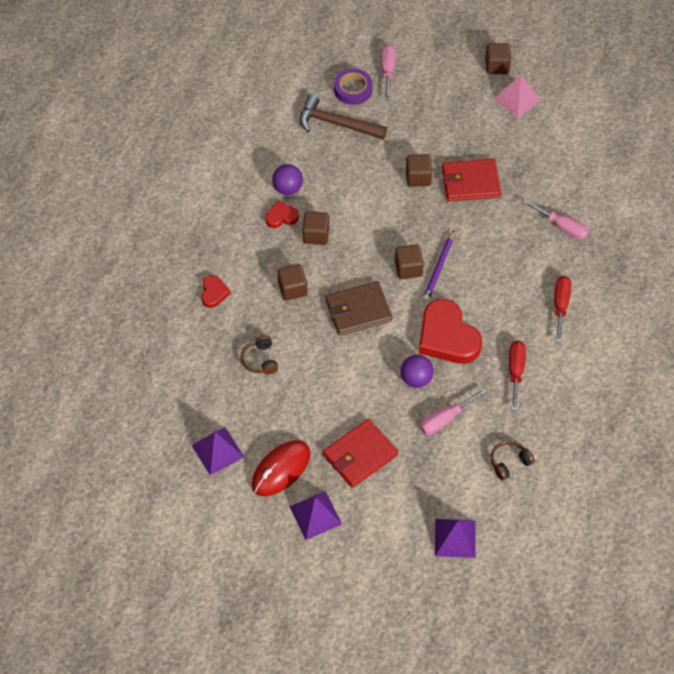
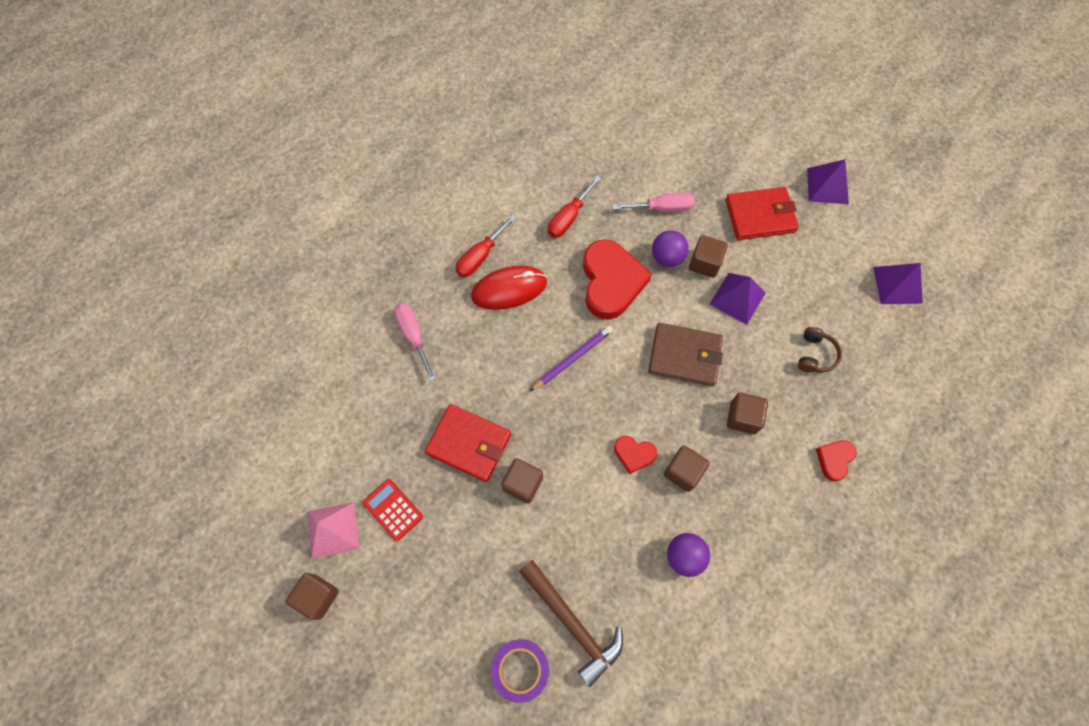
camera: 150 degrees left, 10 degrees up
red mouse [252,440,310,496] -> red mouse moved to [471,266,547,310]
red heart [265,201,299,228] -> red heart moved to [614,436,657,474]
pink screwdriver [381,44,396,101] -> none
brown cube [395,244,424,279] -> brown cube moved to [689,235,728,278]
purple pyramid [435,519,476,558] -> purple pyramid moved to [710,273,766,325]
brown headphones [491,440,535,481] -> none
none -> red calculator [363,479,423,541]

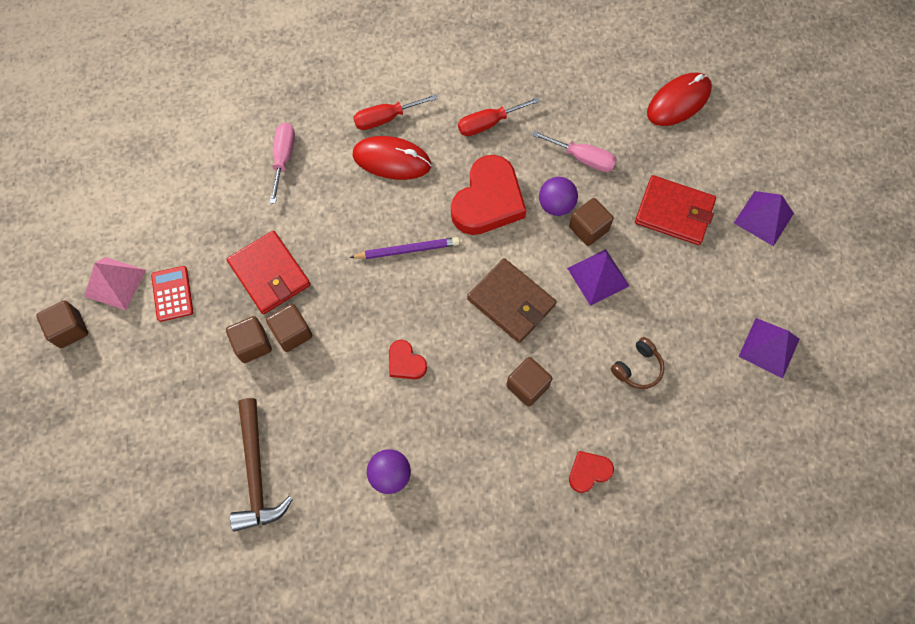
camera: 30 degrees right, 0 degrees up
purple tape [491,639,549,703] -> none
brown cube [664,446,710,492] -> brown cube moved to [226,316,272,363]
none -> red mouse [647,73,712,126]

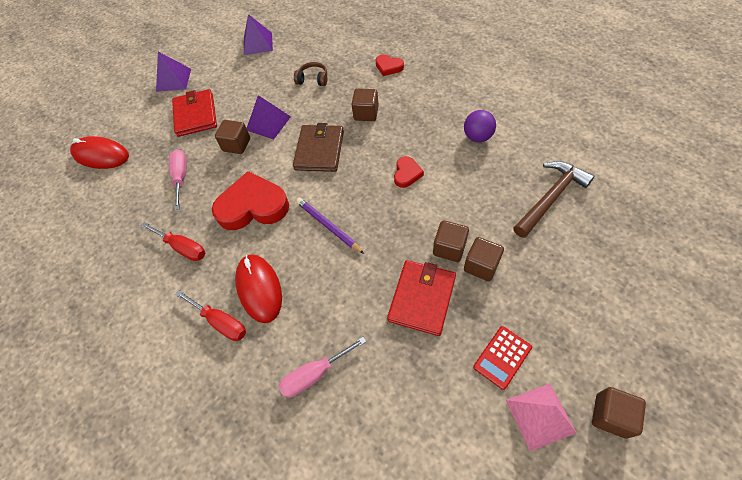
camera: 120 degrees left, 10 degrees down
purple ball [539,177,578,216] -> none

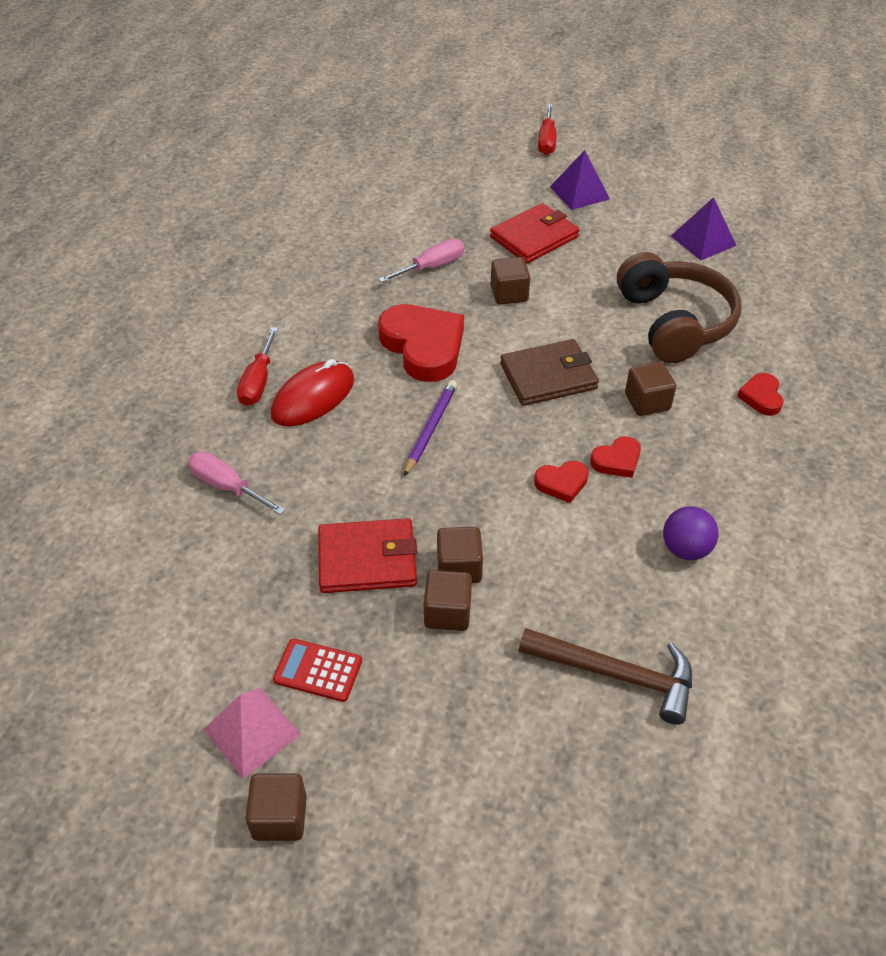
camera: 60 degrees right, 10 degrees down
red mouse [70,136,129,169] -> none
red screwdriver [141,222,205,261] -> red screwdriver moved to [538,104,556,155]
purple pyramid [247,95,291,140] -> none
brown headphones [294,62,327,86] -> brown headphones [617,252,741,363], size x2.32
none -> red heart [590,436,641,478]

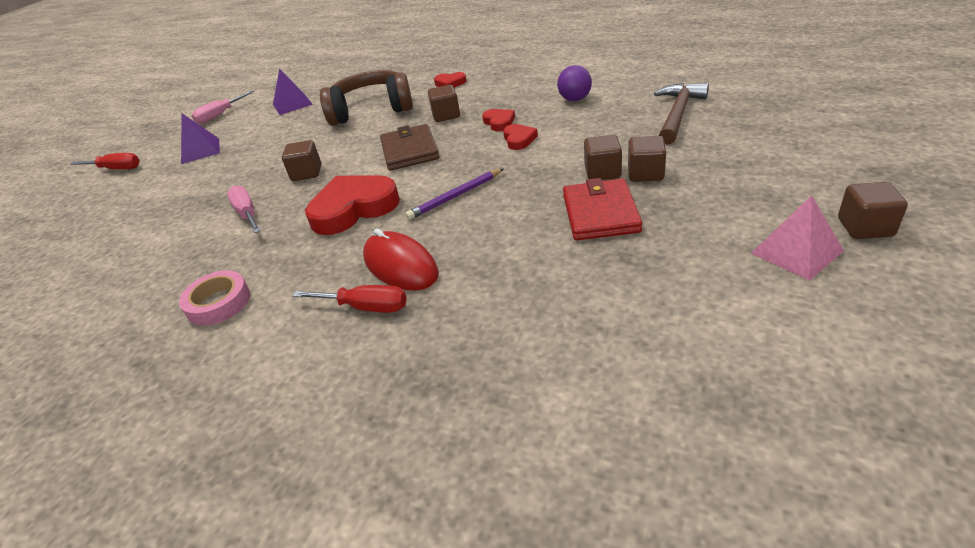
camera: 80 degrees left, 10 degrees down
pink screwdriver [188,452,286,515] -> pink screwdriver moved to [192,91,254,124]
red calculator [273,638,362,702] -> none
purple pencil [404,380,457,476] -> purple pencil turned 60 degrees counterclockwise [405,169,503,220]
red wallet [490,203,579,264] -> none
none -> pink tape [179,270,250,326]

